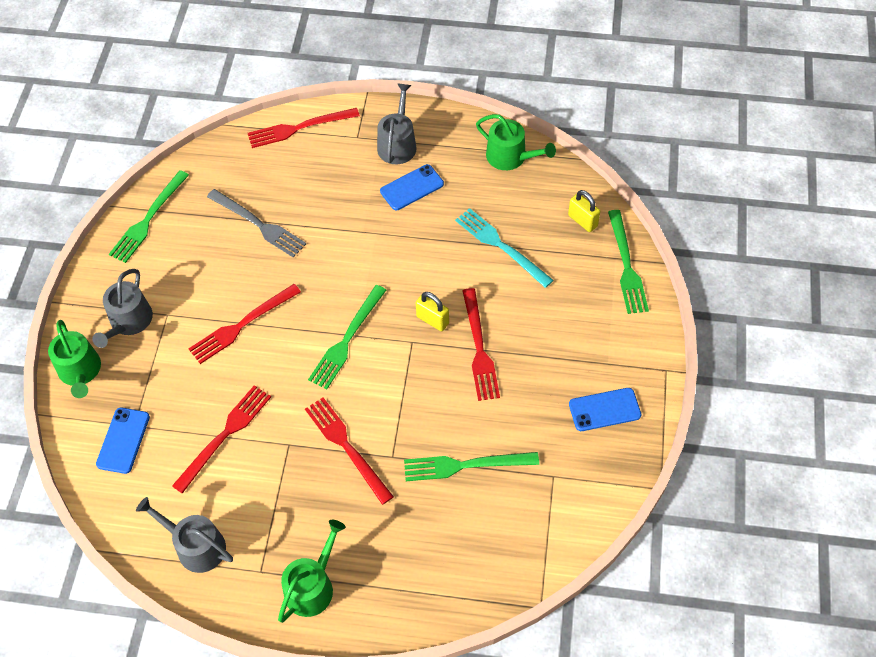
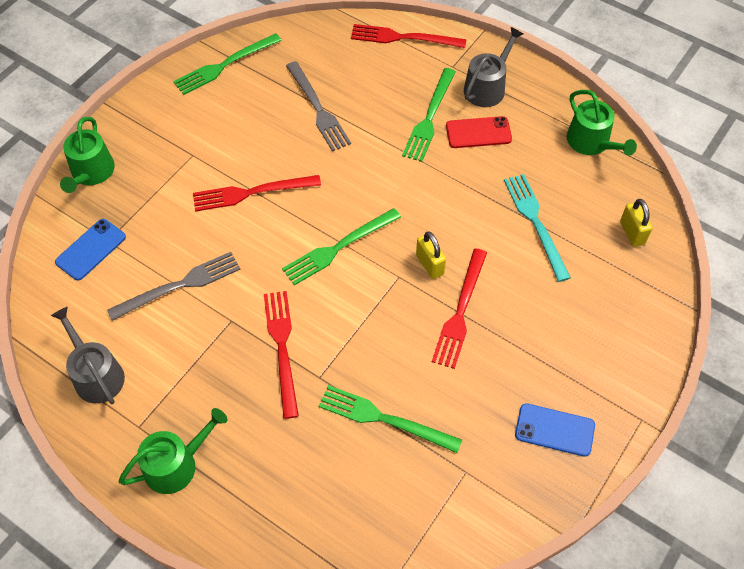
camera: 25 degrees right, 0 degrees up
grey watering can [92,269,153,348] -> none
red fork [172,385,271,494] -> grey fork [107,252,241,321]
blue phone [380,164,444,210] -> red phone [446,116,512,148]
green fork [608,210,649,314] -> green fork moved to [402,68,456,162]

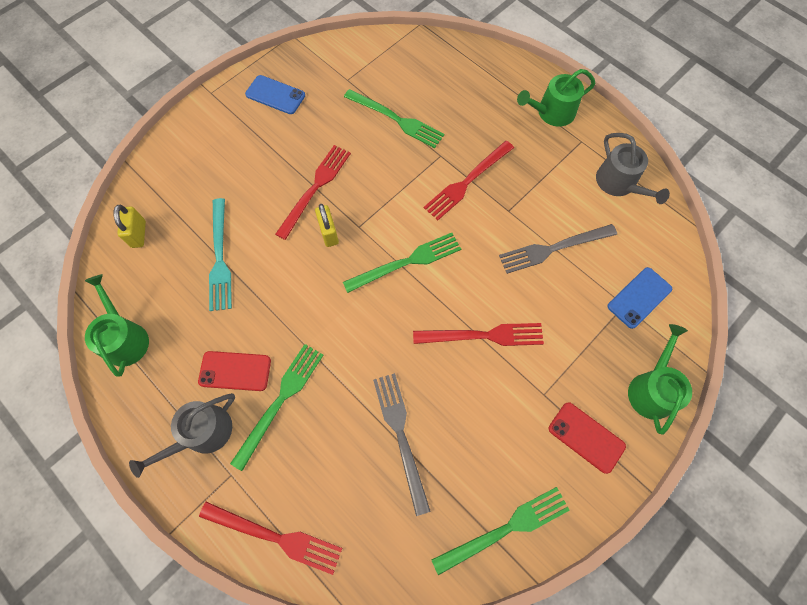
camera: 170 degrees left, 10 degrees up
red fork [264,291,299,419] -> red fork turned 45 degrees clockwise [424,141,514,220]
none -> red phone [549,402,626,474]

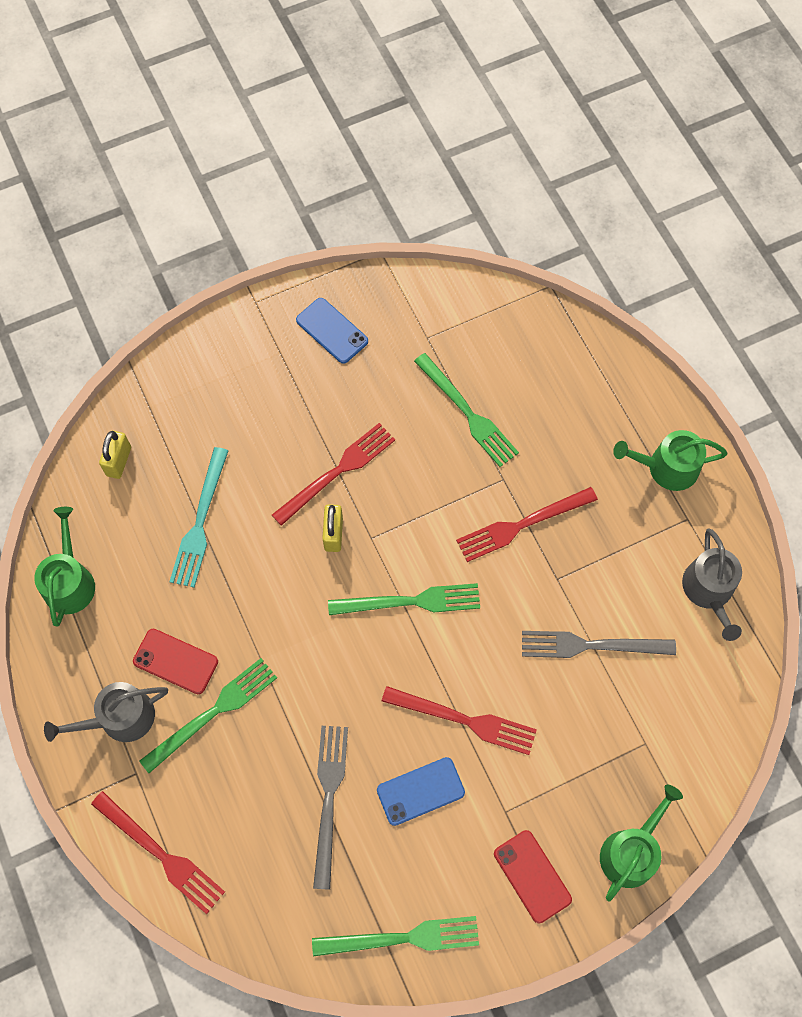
camera: 20 degrees right, 0 degrees up
blue phone [607,267,672,329] -> blue phone moved to [377,757,465,826]

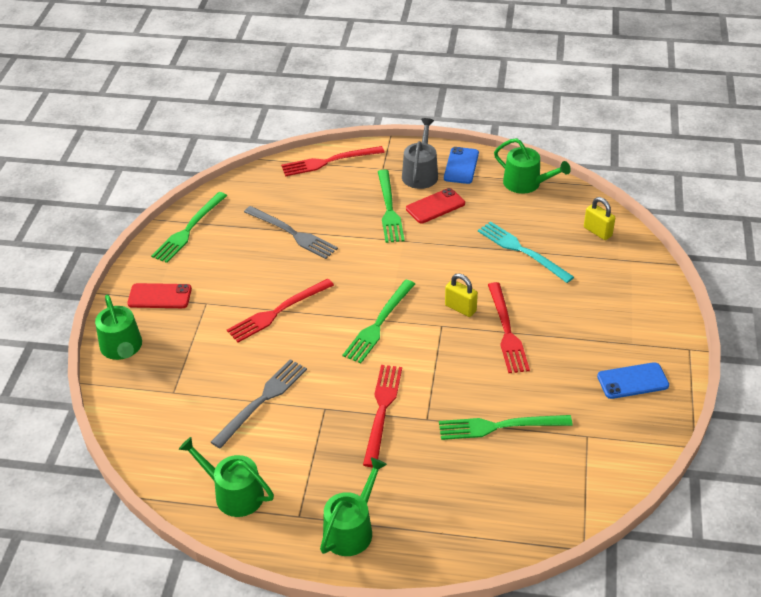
camera: 125 degrees right, 25 degrees down
blue phone [377,757,465,826] -> blue phone moved to [444,147,479,184]
grey watering can [682,528,742,641] -> green watering can [179,437,274,517]

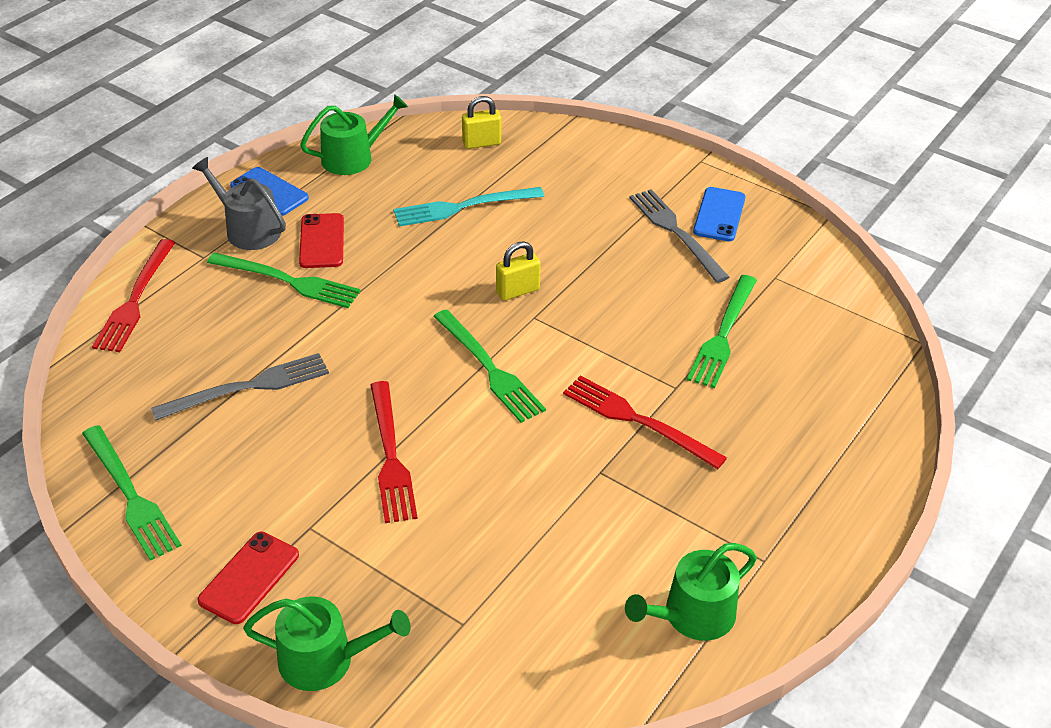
camera: 65 degrees left, 0 degrees up
grey fork [211,359,307,448] -> grey fork moved to [629,189,730,283]
green watering can [320,457,387,556] -> none
red fork [488,282,530,373] -> none

